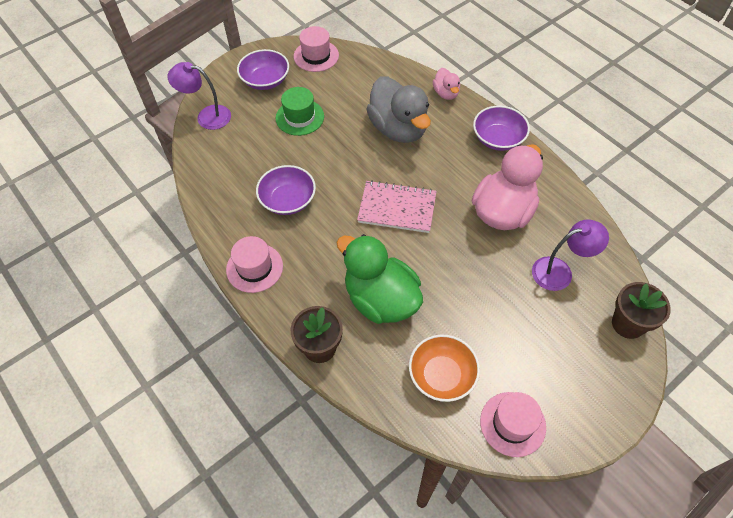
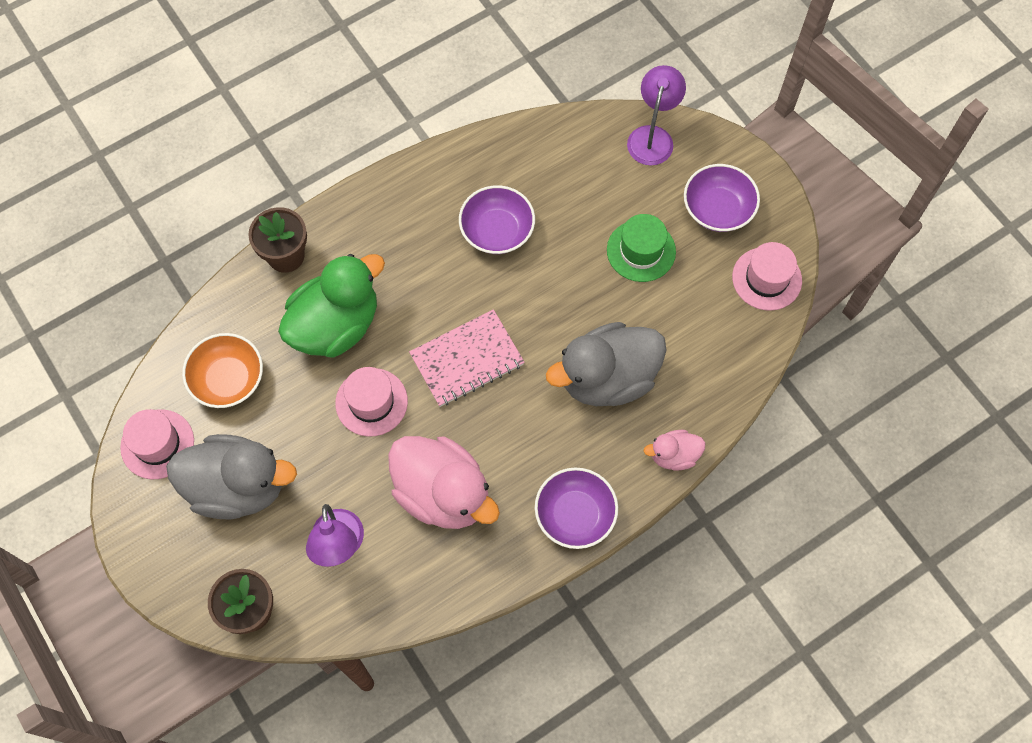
camera: 95 degrees right, 10 degrees up
pink hat [226,236,283,293] -> pink hat moved to [335,367,408,437]
pink notebook [357,180,437,233] -> pink notebook turned 45 degrees clockwise [409,309,525,407]
none -> grey duck [166,434,297,519]

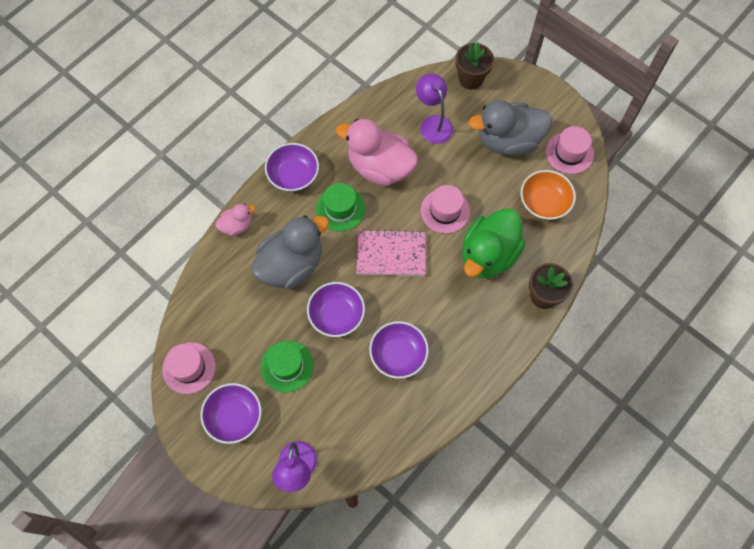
camera: 165 degrees right, 0 degrees up
pink notebook [409,309,525,407] -> pink notebook turned 45 degrees clockwise [357,229,425,276]
none -> purple bowl [307,282,365,337]
none -> green hat [316,183,365,231]

